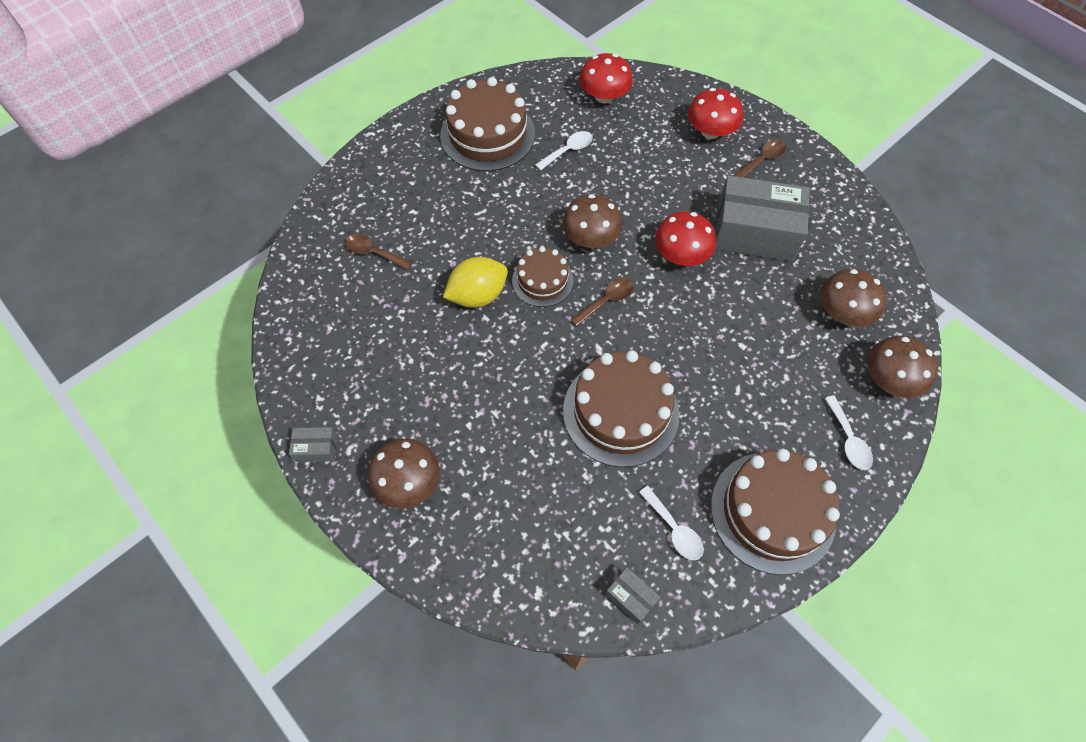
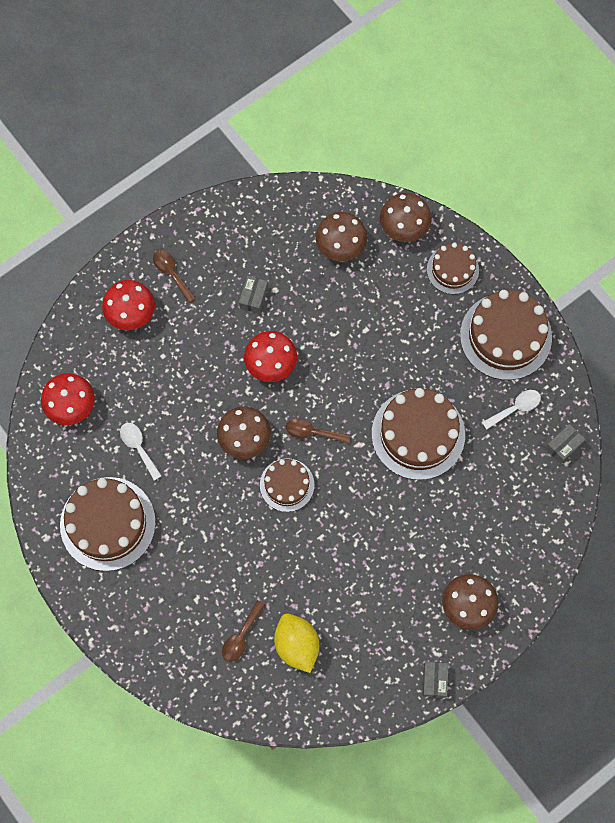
camera: 85 degrees left, 10 degrees up
yellow lemon [443,257,508,308] -> yellow lemon moved to [274,614,319,673]
brown spoon [570,278,634,326] -> brown spoon turned 45 degrees counterclockwise [286,418,351,444]
grey box [714,175,810,262] -> grey box [239,276,268,314], size x0.42
white spoon [825,395,873,470] -> brown cake [427,242,479,294]

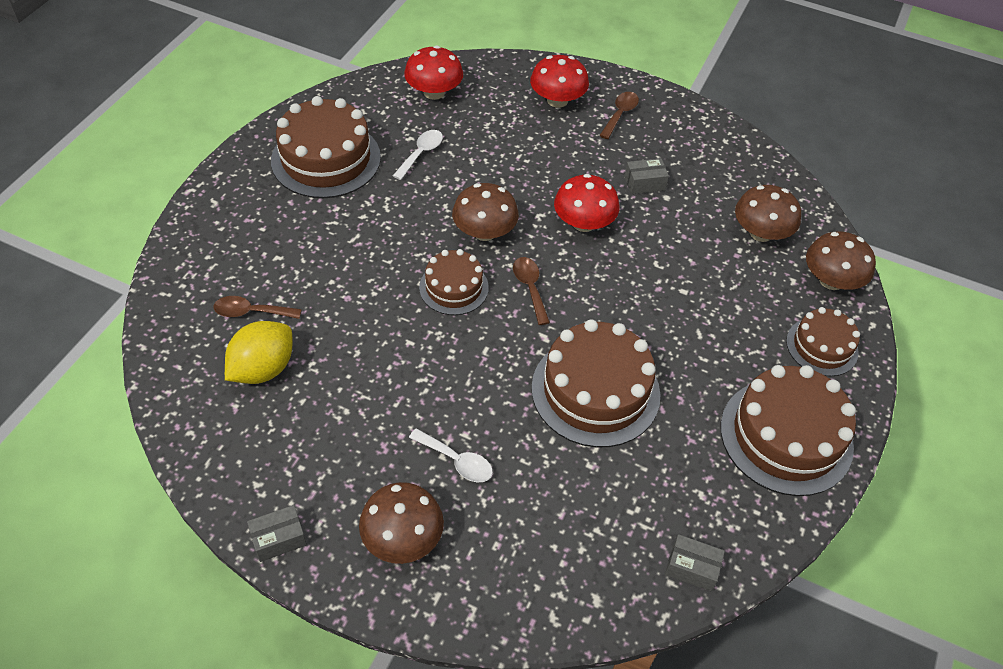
camera: 60 degrees right, 20 degrees down
white spoon [482,390,541,430] -> white spoon moved to [409,428,493,482]

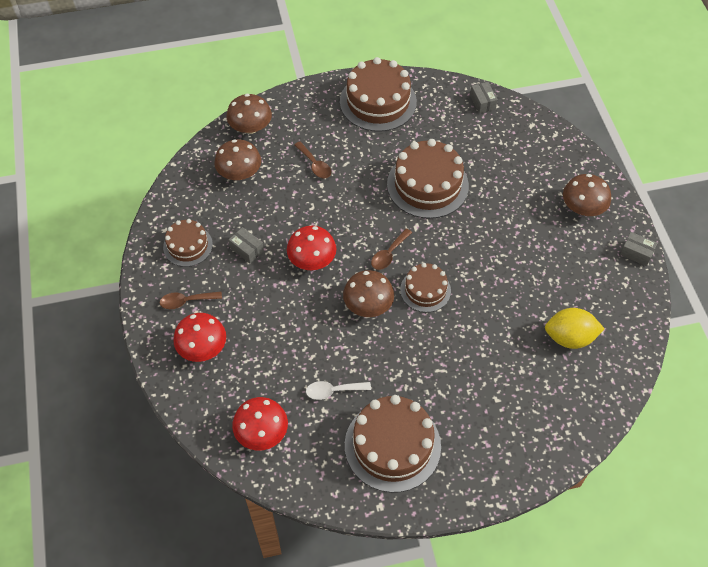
camera: 125 degrees left, 5 degrees up
brown spoon [213,296,302,319] -> brown spoon moved to [294,142,331,178]
white spoon [409,428,493,482] -> none
brown cake [786,307,860,376] -> brown cake moved to [163,219,213,267]

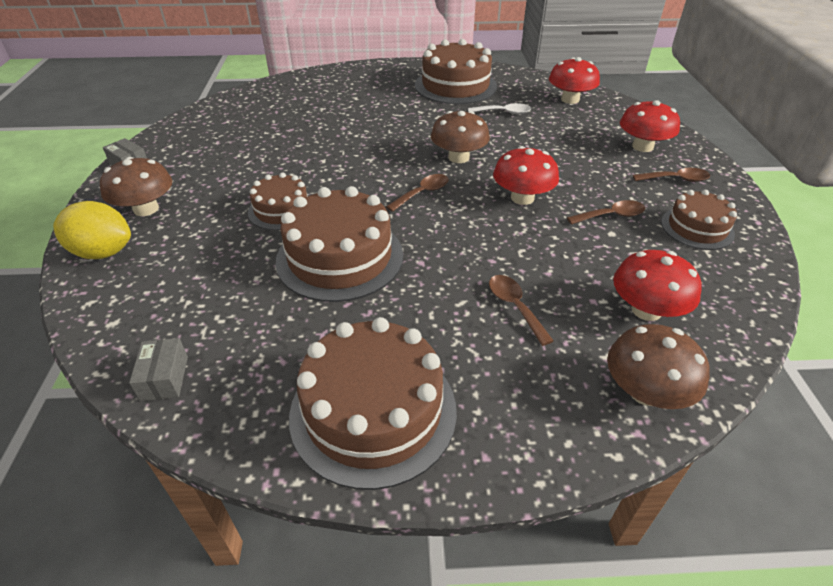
camera: 170 degrees left, 15 degrees down
brown mushroom [214,139,261,180] -> red mushroom [613,250,702,321]
grey box [229,227,264,263] -> brown spoon [567,200,645,225]
brown cake [400,263,451,312] -> brown cake moved to [248,172,307,230]
yellow lemon [545,308,605,349] -> yellow lemon moved to [53,201,131,259]

